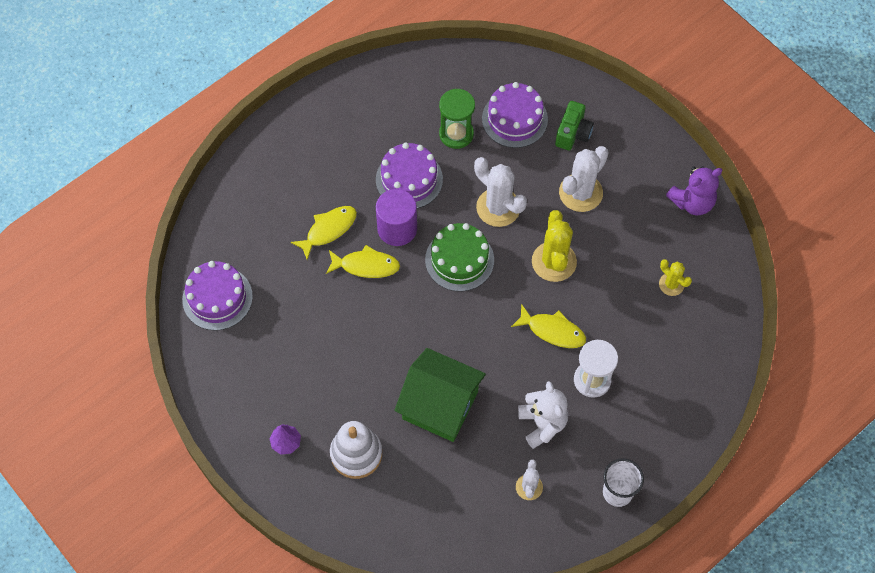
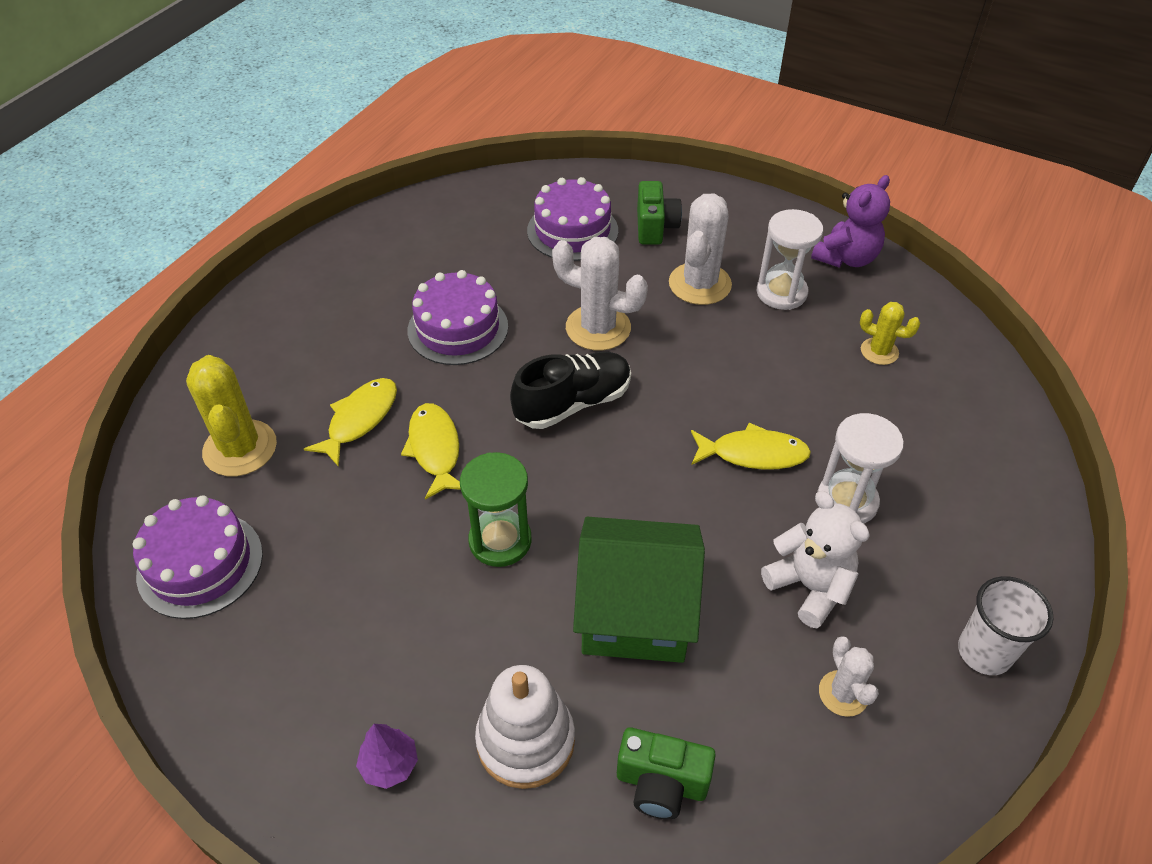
camera: 20 degrees left, 15 degrees down
yellow fish [326,245,400,278] -> yellow fish turned 90 degrees counterclockwise [401,403,461,500]
purple cylinder [376,189,417,246] -> none
green cake [425,223,494,292] -> black shoe [510,352,631,429]
green hourglass [439,89,475,149] -> green hourglass moved to [460,452,532,567]
yellow cactus [532,210,577,282] -> yellow cactus moved to [186,355,277,476]
none -> green camera [617,727,716,819]
none -> white hourglass [757,209,823,310]

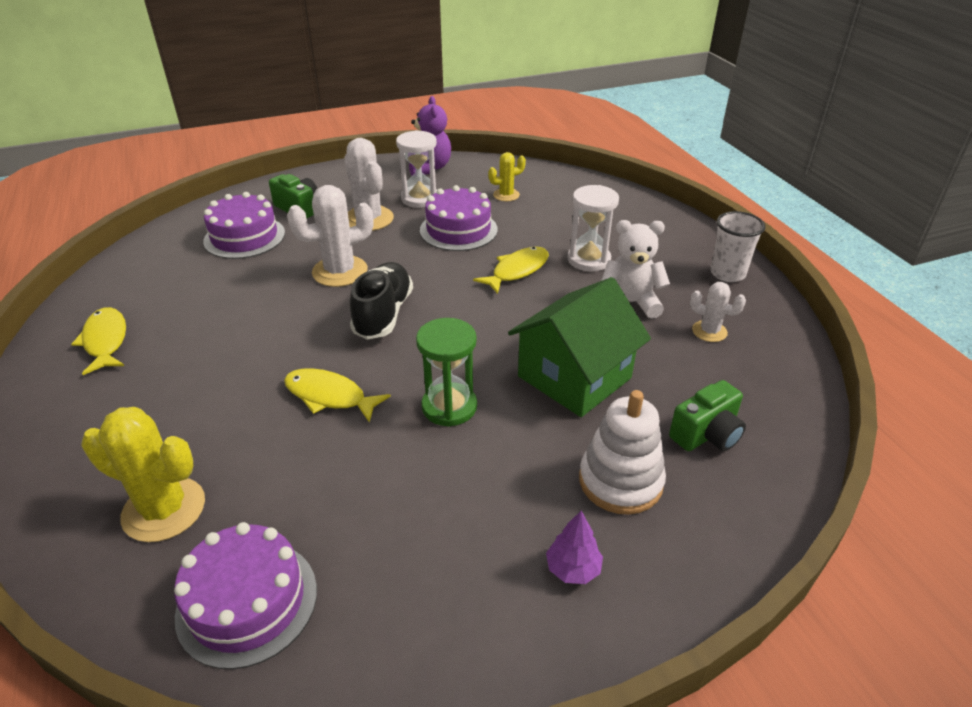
camera: 50 degrees left, 10 degrees down
yellow fish [304,378,397,467] -> yellow fish moved to [71,307,126,375]
purple cake [408,270,508,365] -> purple cake moved to [420,185,498,251]

